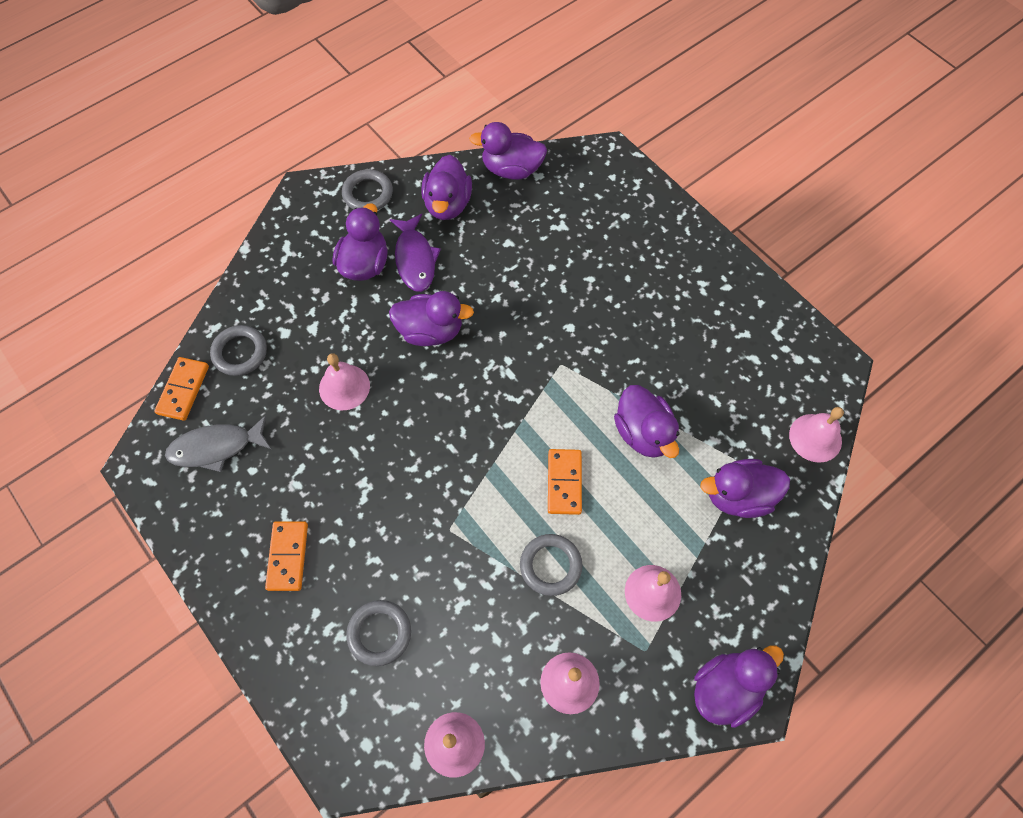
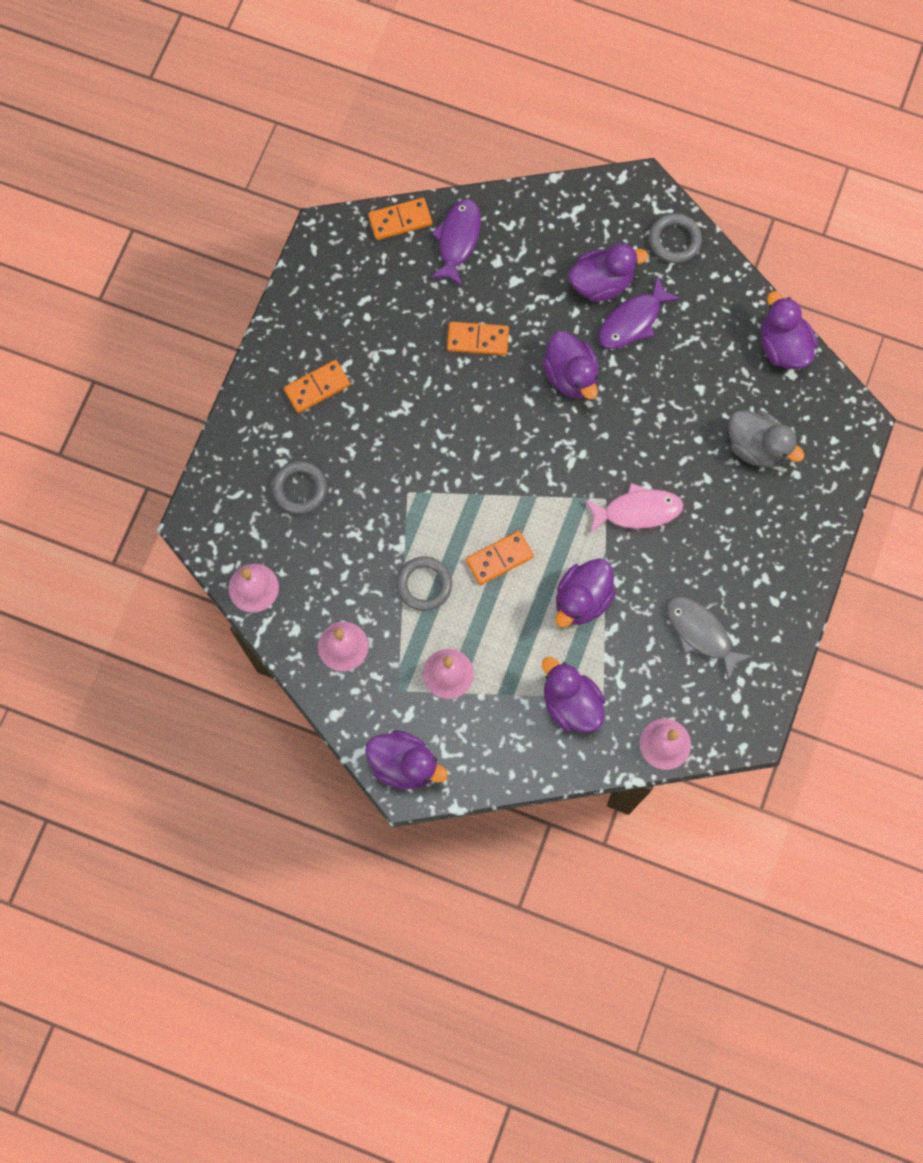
camera: 60 degrees right, 10 degrees up
grey fish [165,415,271,472] -> grey fish moved to [666,596,753,681]
grey ring [210,325,267,376] -> purple fish [430,199,481,286]
pink bell [319,353,370,411] -> orange domino [447,322,509,355]
purple duck [421,155,472,220] -> none
none -> pink fish [585,483,683,533]
none -> grey duck [729,410,805,468]

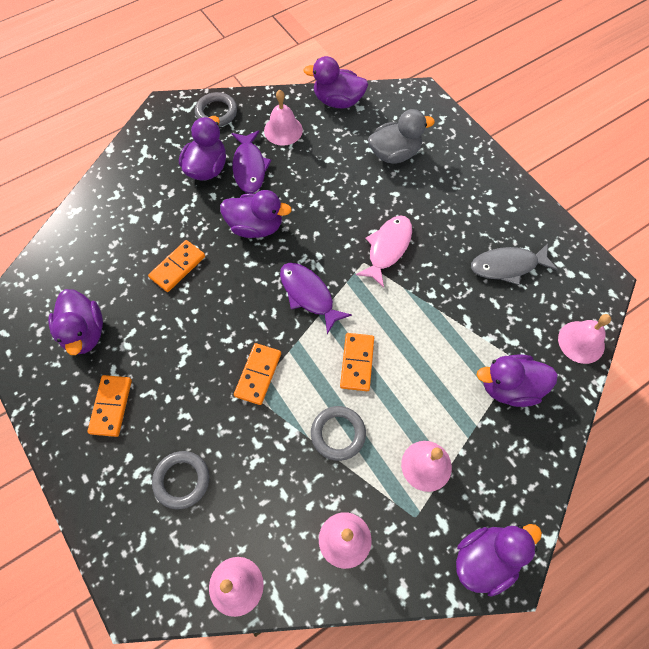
camera: 55 degrees left, 10 degrees down
orange domino [368,198,432,240] -> orange domino moved to [234,343,281,405]
purple fish [430,199,481,286] -> purple fish moved to [280,263,352,334]
purple duck [556,558,616,628] -> purple duck moved to [48,289,103,355]
none -> pink bell [264,90,303,146]

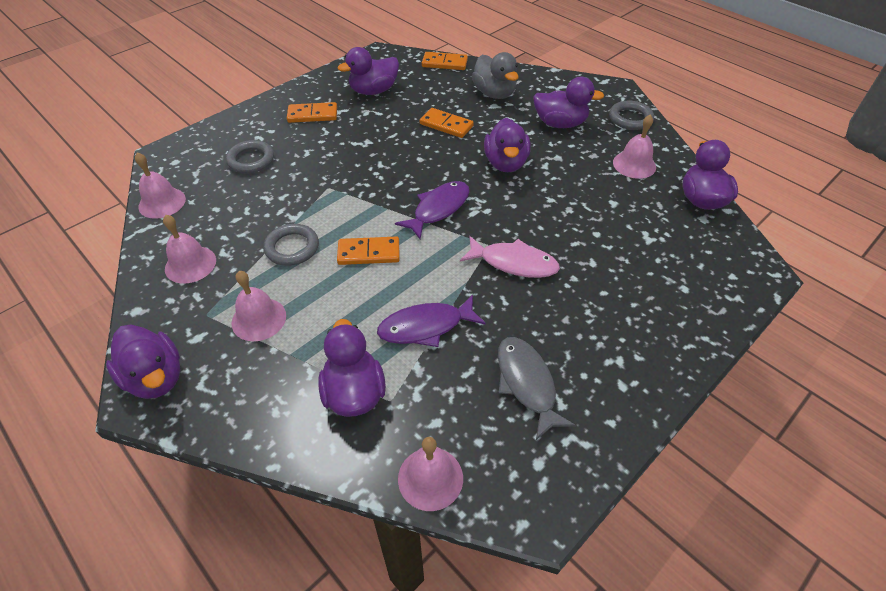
camera: 80 degrees right, 15 degrees down
purple fish [232,130,272,193] -> purple fish moved to [377,295,486,347]
orange domino [234,343,281,405] -> orange domino moved to [422,52,468,70]
grey duck [368,109,435,164] -> grey duck moved to [472,52,519,99]

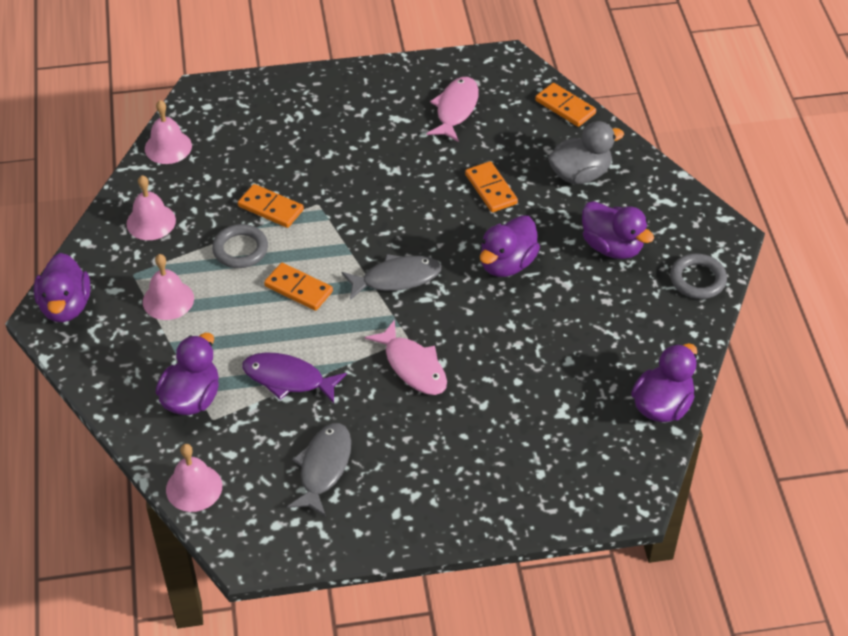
camera: 35 degrees right, 0 degrees up
grey ring [226,140,274,173] -> none
orange domino [287,102,337,123] -> orange domino moved to [238,184,304,228]
purple duck [338,47,399,95] -> pink fish [427,77,479,142]
purple fish [395,181,469,239] -> grey fish [341,254,441,300]
grey duck [472,52,519,99] -> grey duck turned 120 degrees counterclockwise [548,121,624,184]
pink bell [613,115,656,179] -> none

